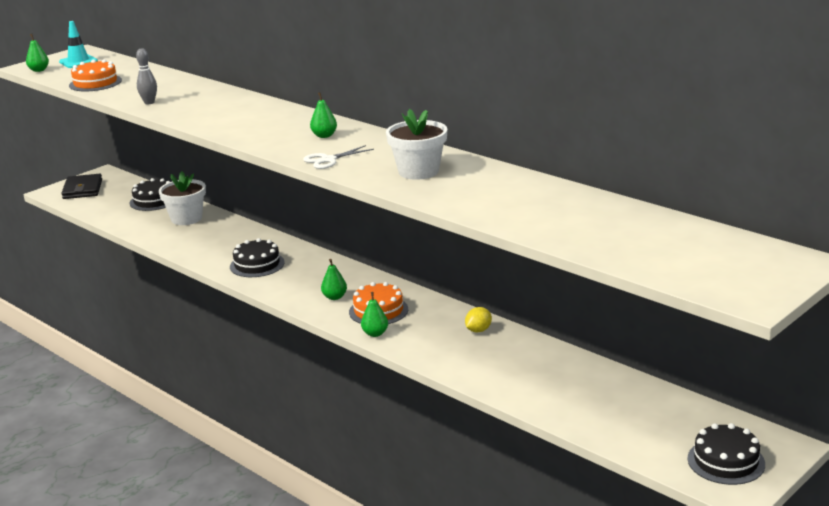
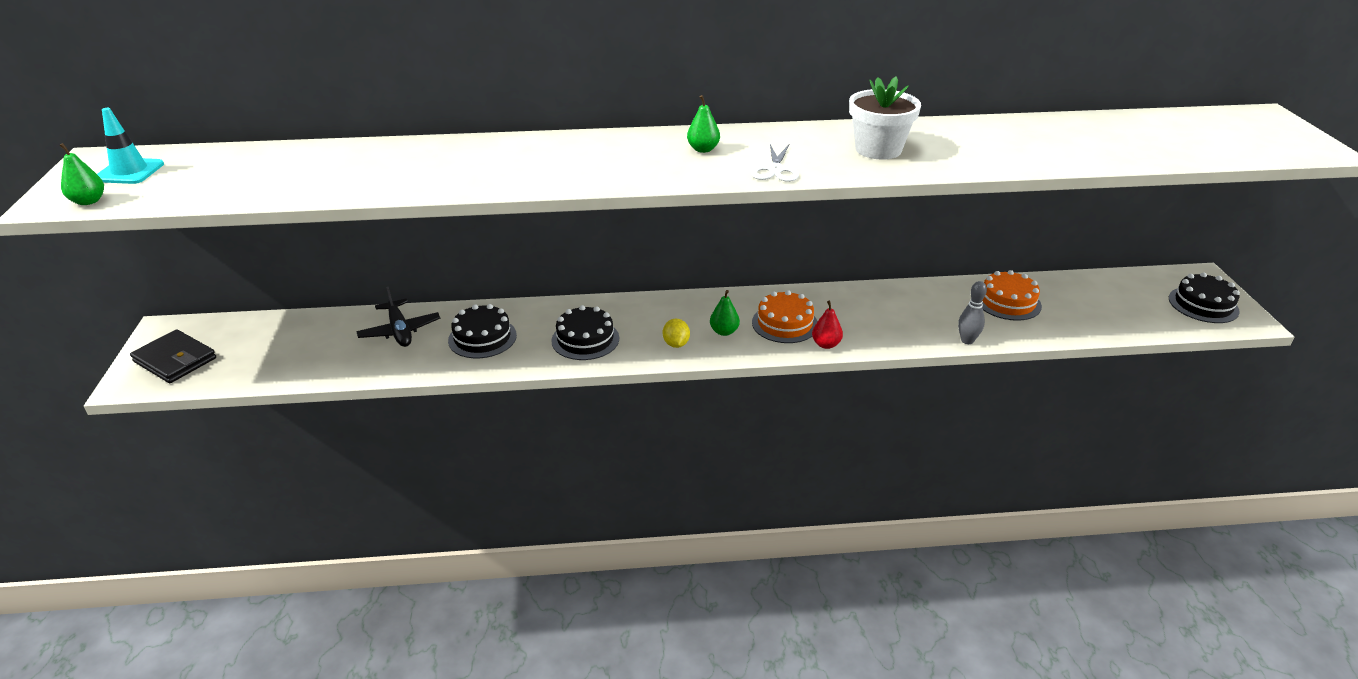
camera: 50 degrees left, 10 degrees up
orange cake [69,59,122,91] -> orange cake moved to [982,270,1042,321]
black cake [129,178,170,211] -> black cake moved to [448,304,517,358]
grey bowling pin [136,48,157,104] -> grey bowling pin moved to [958,281,987,344]
white flower pot [159,171,206,225] -> black plane [356,287,440,347]
green pear [361,292,388,337] -> red pear [812,301,843,349]
yellow lemon [465,307,492,332] -> yellow lemon moved to [663,319,690,348]

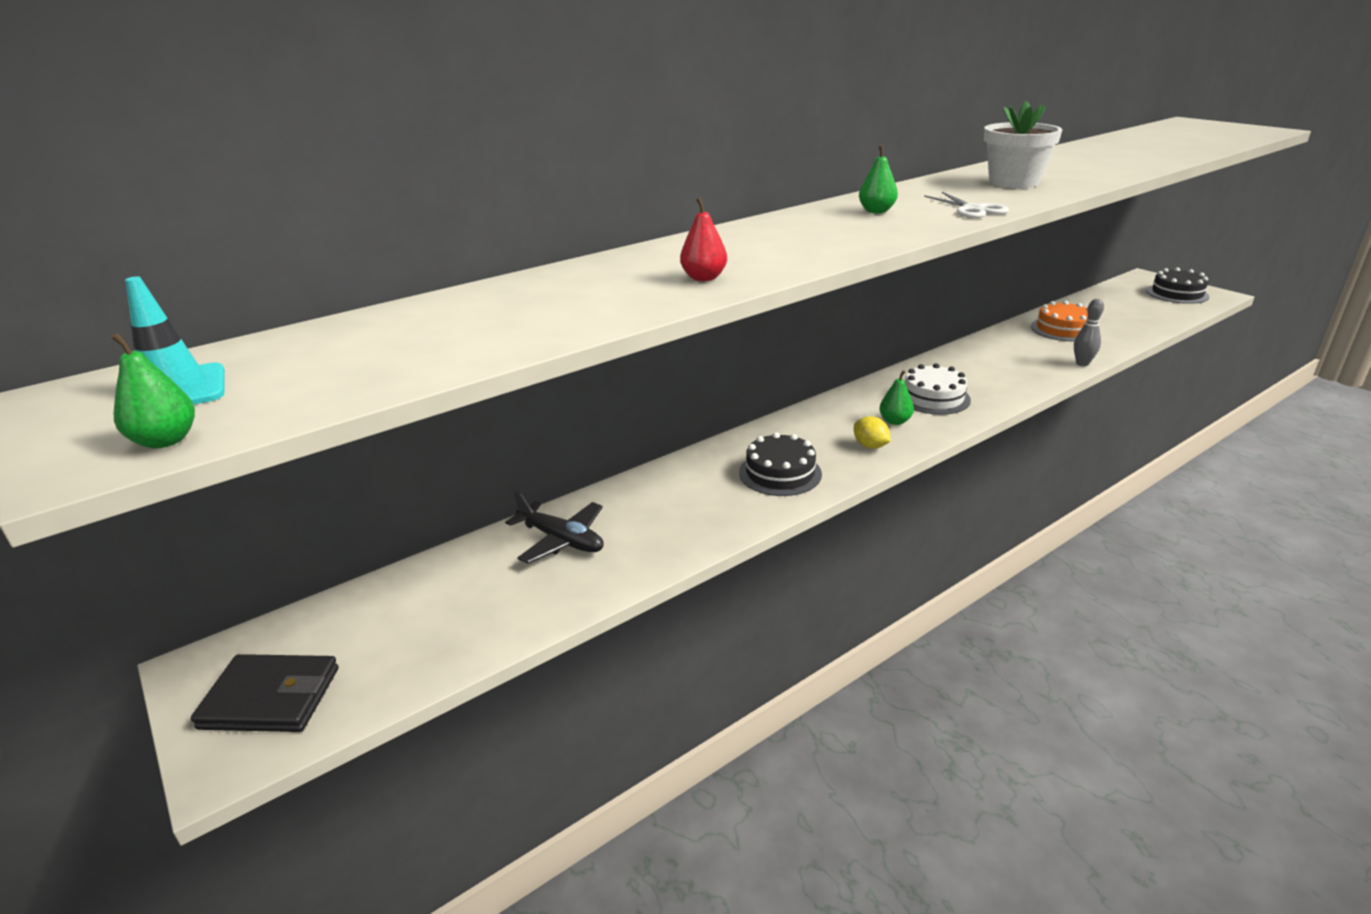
camera: 30 degrees left, 5 degrees down
black cake [448,304,517,358] -> none
orange cake [752,290,818,343] -> white cake [905,363,971,415]
red pear [812,301,843,349] -> red pear moved to [680,197,727,281]

